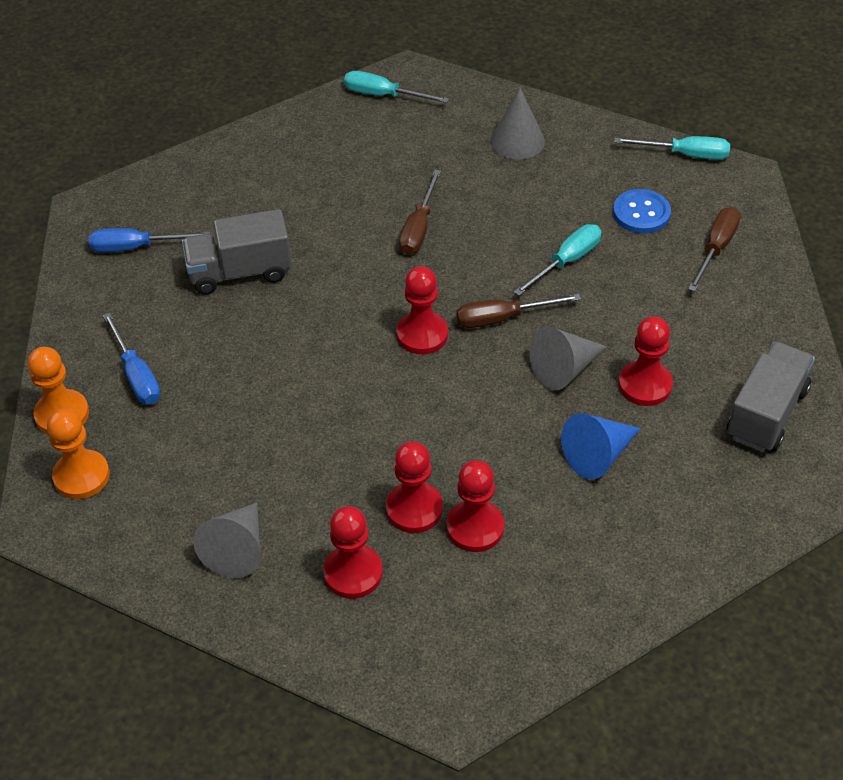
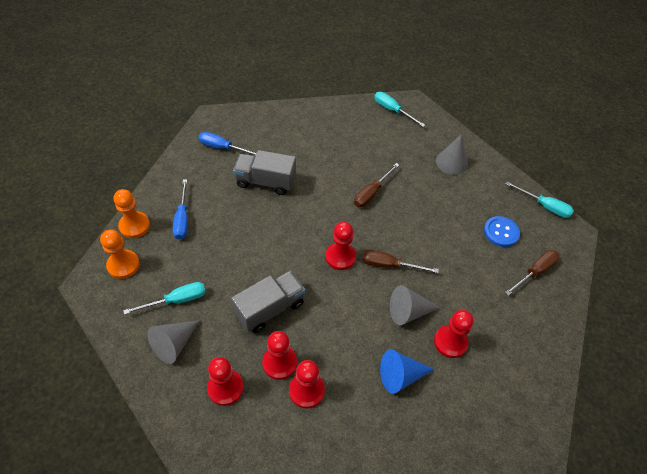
camera: 20 degrees right, 5 degrees up
turquoise screwdriver [514,224,602,296] -> turquoise screwdriver moved to [123,282,206,315]
grey truck [727,341,815,452] -> grey truck moved to [231,271,305,333]

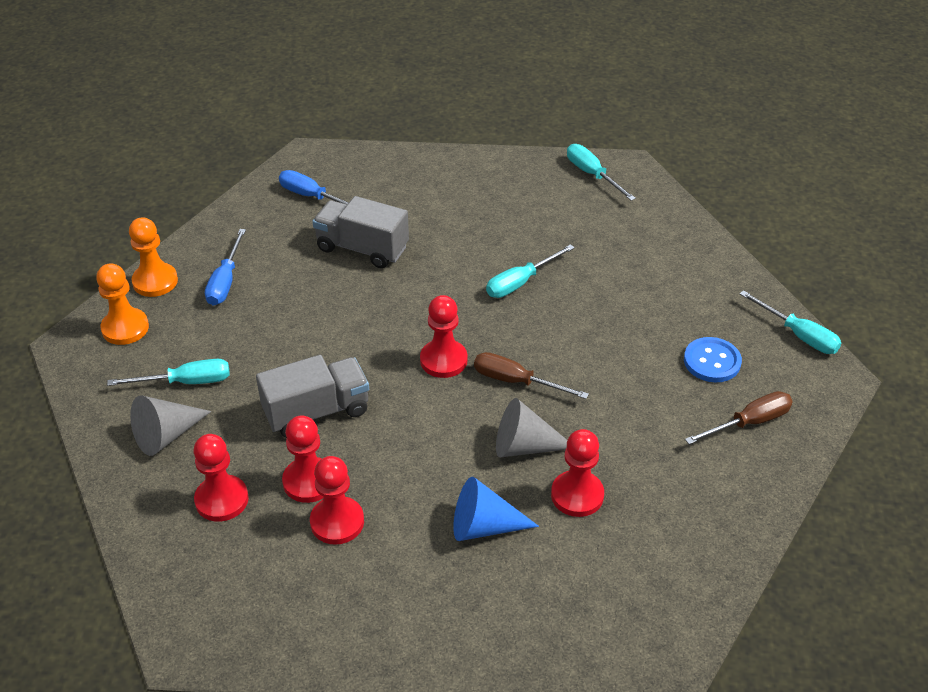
camera: 15 degrees right, 10 degrees down
brown screwdriver [354,163,399,207] -> turquoise screwdriver [486,244,575,298]
grey cone [436,135,468,175] -> none

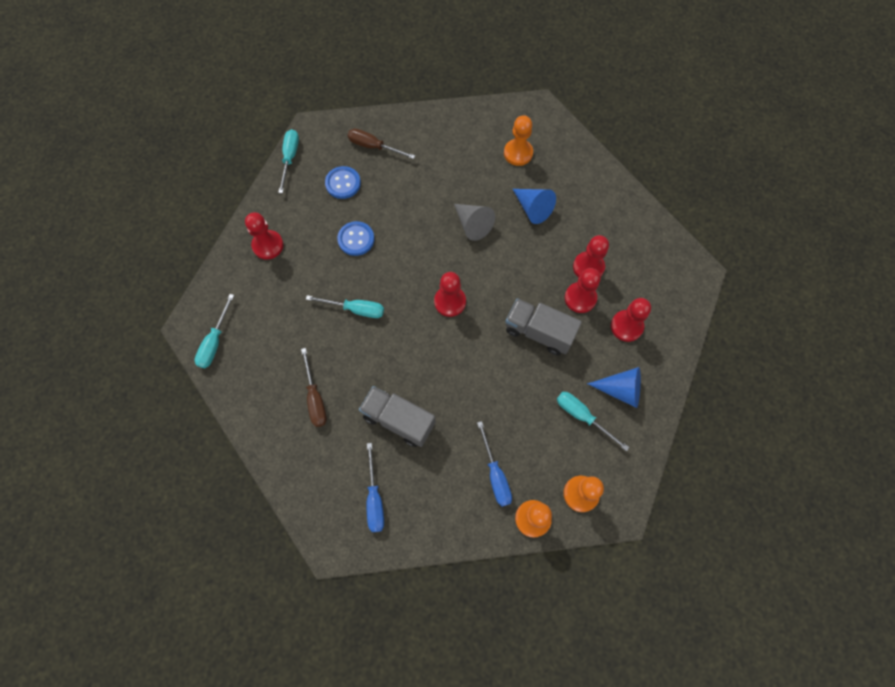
camera: 130 degrees left, 25 degrees up
grey cone [130,395,212,456] -> blue cone [587,367,641,408]
blue screwdriver [205,229,246,306] -> blue screwdriver turned 105 degrees clockwise [477,421,512,507]
grey truck [312,196,409,268] -> grey truck turned 135 degrees clockwise [359,386,435,447]
brown screwdriver [474,352,589,399] -> brown screwdriver moved to [301,348,327,427]
red pawn [551,429,604,517] -> red pawn moved to [245,212,284,260]
none -> blue button [337,221,374,256]
none -> orange pawn [504,115,533,166]

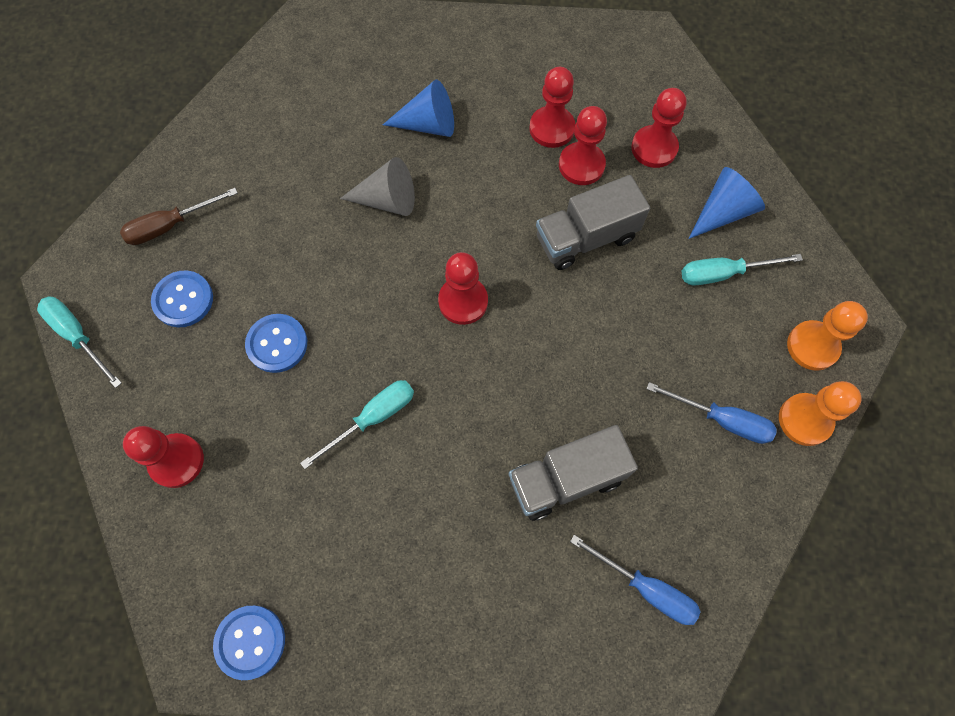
camera: 50 degrees left, 0 degrees up
turquoise screwdriver [194,294,234,368] -> blue button [213,606,285,680]
brown screwdriver [301,348,327,427] -> none
orange pawn [504,115,533,166] -> none

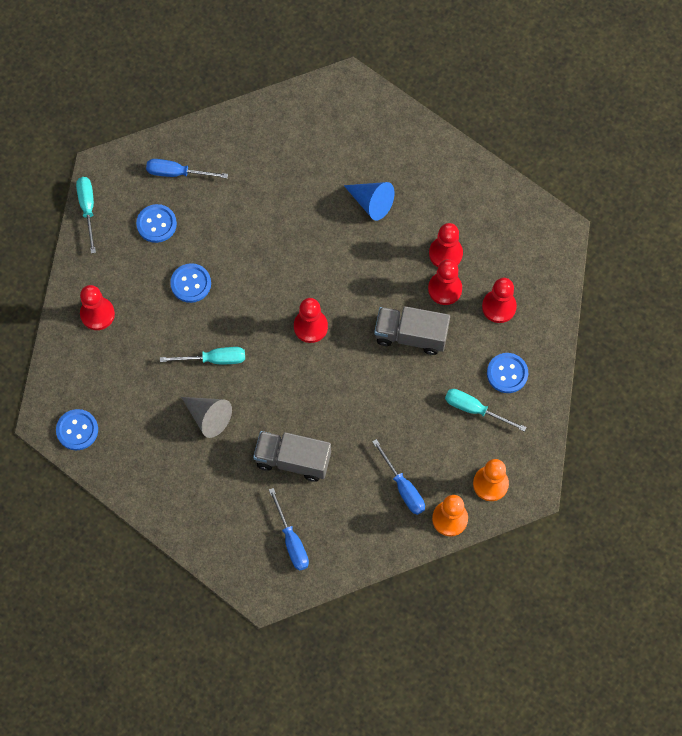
camera: 35 degrees right, 0 degrees up
brown screwdriver [120,188,238,245] -> blue screwdriver [146,159,228,178]
grey cone [340,157,415,216] -> grey cone moved to [181,397,232,438]
blue cone [688,167,765,239] -> blue button [487,353,528,393]

